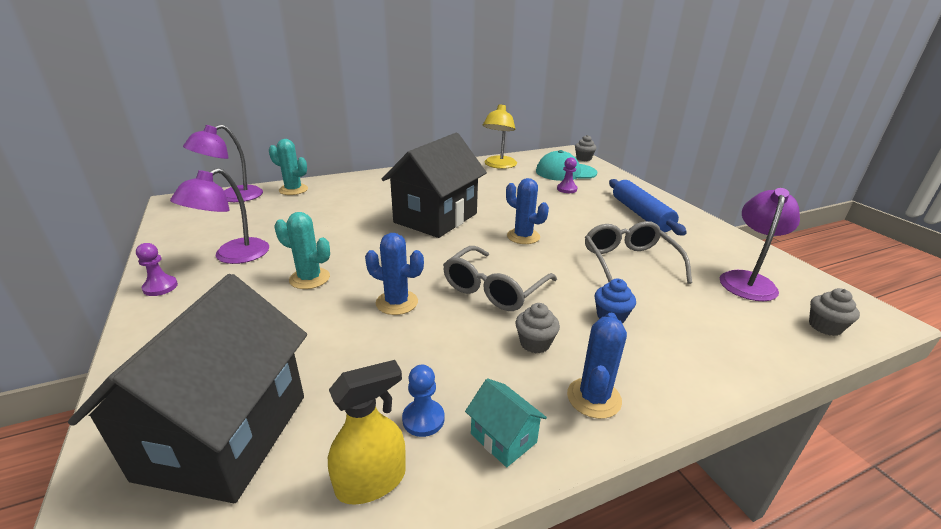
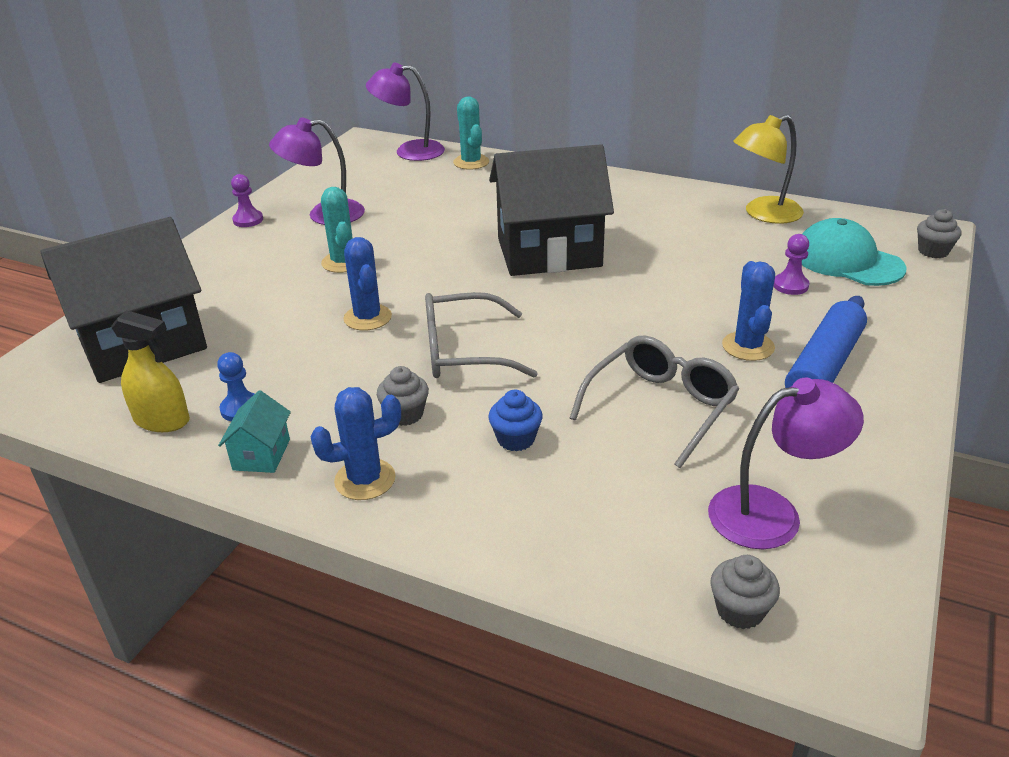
camera: 50 degrees right, 5 degrees up
blue cactus [506,178,549,244] -> blue cactus moved to [722,261,775,361]

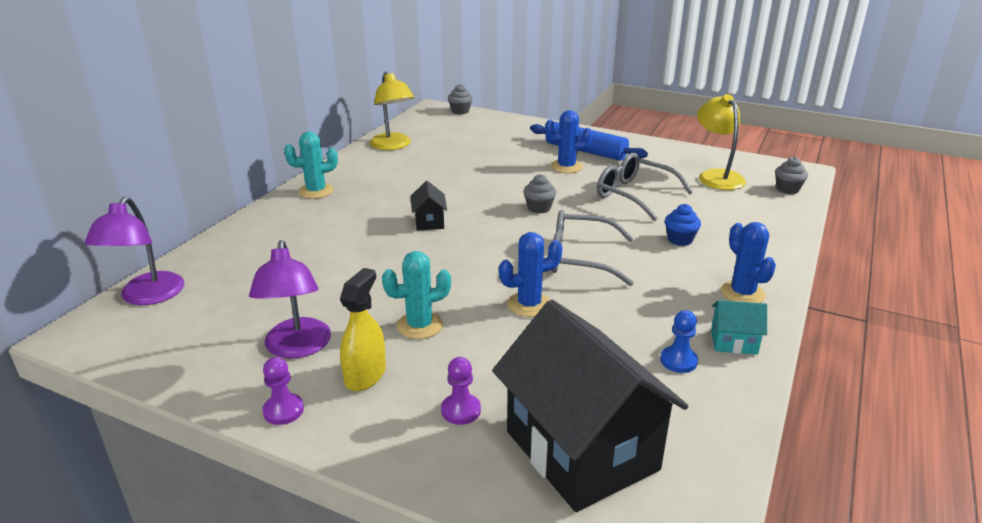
camera: 90 degrees left, 5 degrees down
yellow spray bottle [111,310,190,432] -> yellow spray bottle moved to [340,268,386,391]
grey cupcake [377,366,429,426] -> grey cupcake moved to [523,174,556,213]
grey glasses [425,292,538,378] -> grey glasses turned 105 degrees clockwise [551,210,634,286]
turquoise cactus [453,96,489,170] -> turquoise cactus moved to [284,131,338,199]
black house [489,144,614,276] -> black house [410,181,447,231], size x0.41
purple lamp [708,378,864,549] -> yellow lamp [697,94,746,190]
purple pawn [774,234,809,295] -> purple pawn moved to [441,357,481,425]
turquoise cap [802,218,907,286] -> none

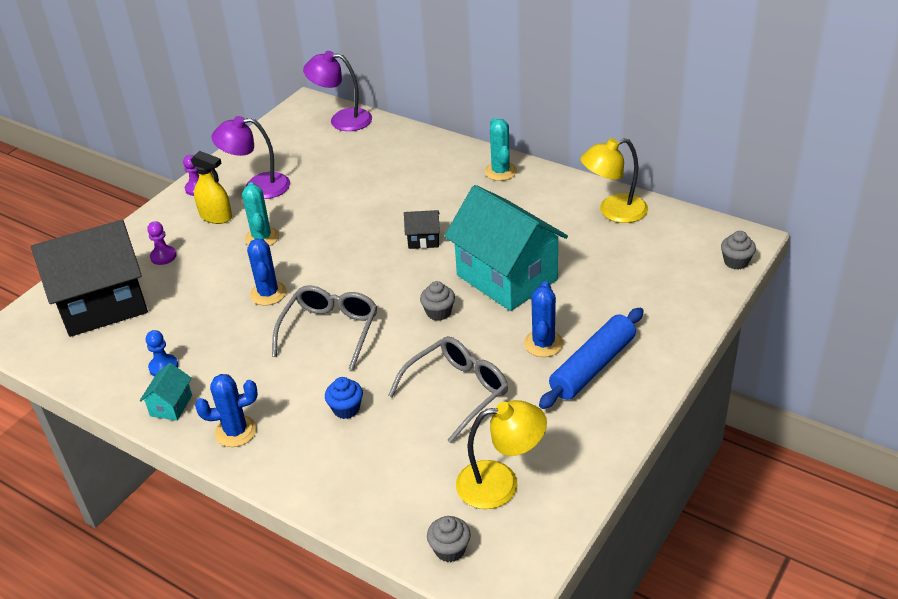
camera: 100 degrees right, 10 degrees up
none -> turquoise house [444,185,568,311]

